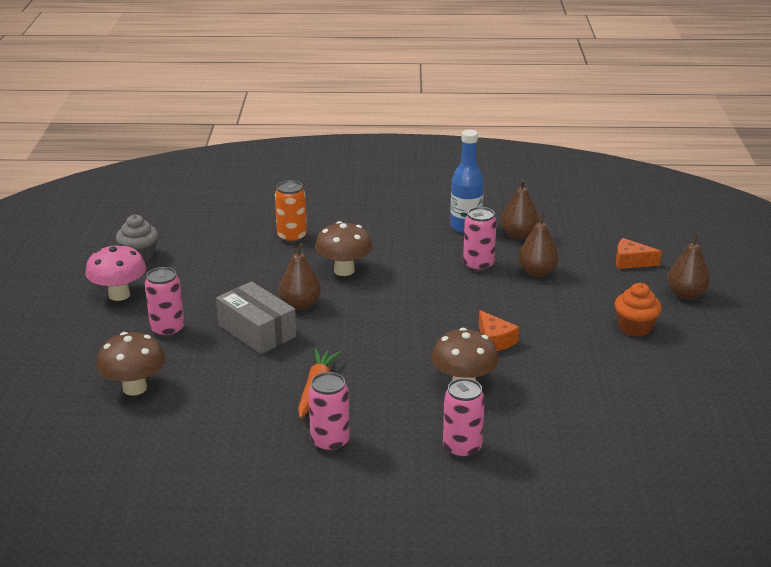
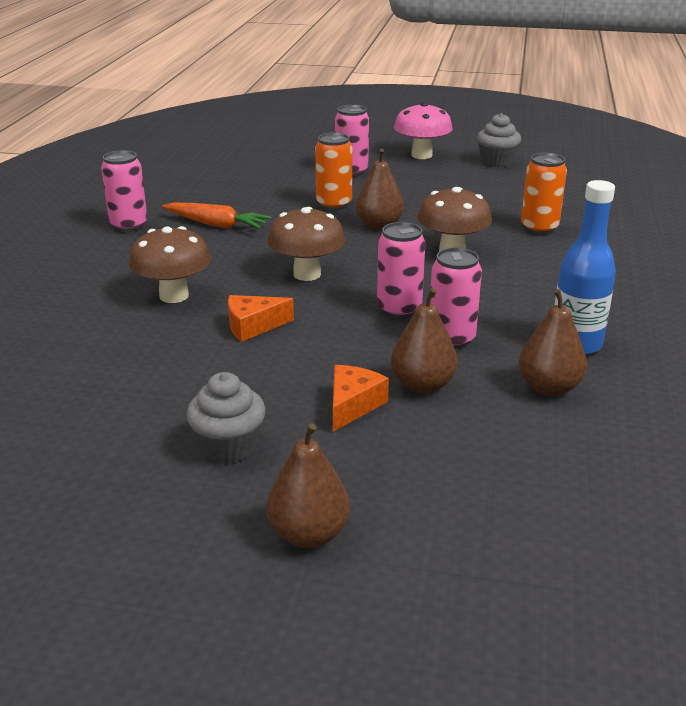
camera: 100 degrees right, 0 degrees up
brown mushroom [97,332,165,396] -> brown mushroom moved to [267,207,345,281]
grey box [216,281,297,354] -> orange can [315,133,352,210]
pink can [443,378,485,459] -> pink can moved to [377,222,425,318]
orange cupcake [615,283,662,337] -> grey cupcake [186,372,266,464]
orange cheese [616,238,662,269] -> orange cheese moved to [333,365,389,432]

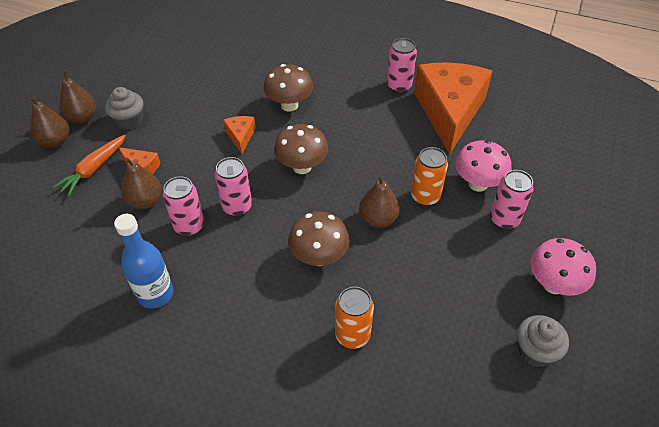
camera: 100 degrees right, 20 degrees up
orange carrot [162,202,271,229] -> orange carrot moved to [53,135,126,196]
brown pear [519,289,587,396] -> brown pear moved to [59,70,96,124]
none -> orange cheese [414,62,493,154]
none -> pink mushroom [455,140,512,192]

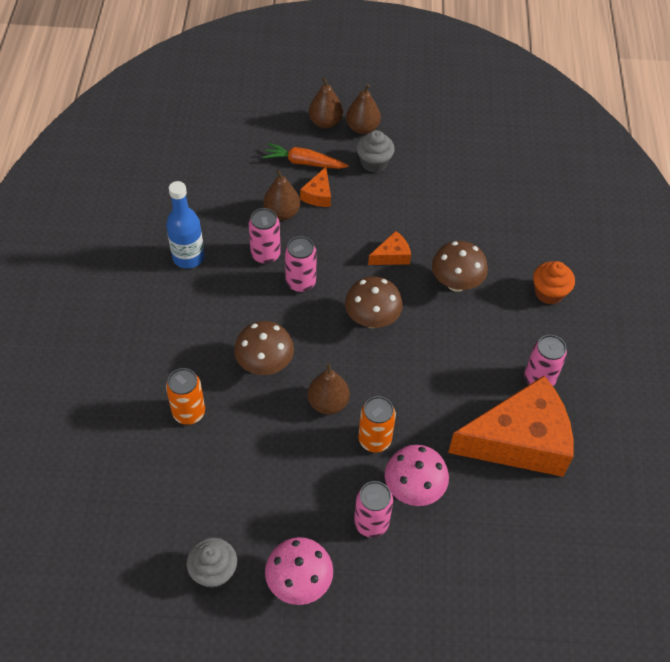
camera: 70 degrees right, 5 degrees up
none -> orange cupcake [533,261,575,305]

